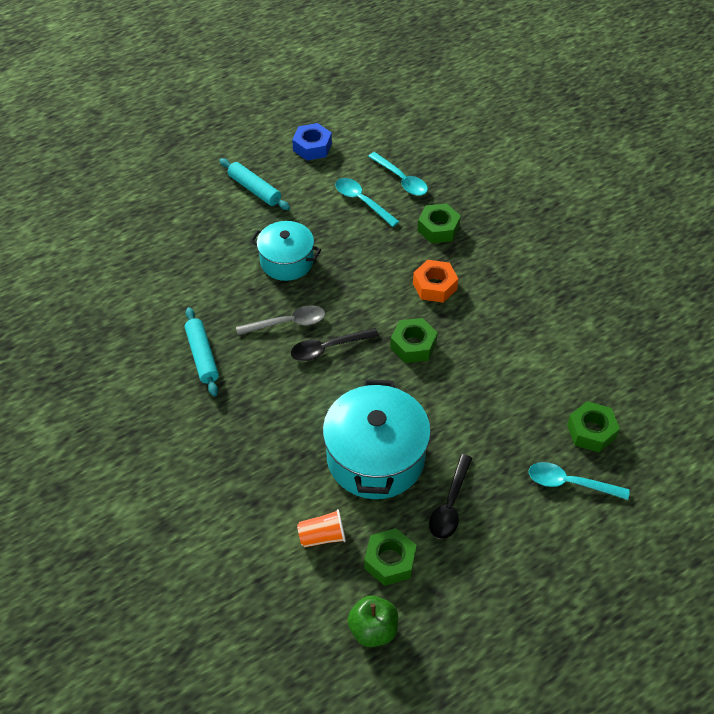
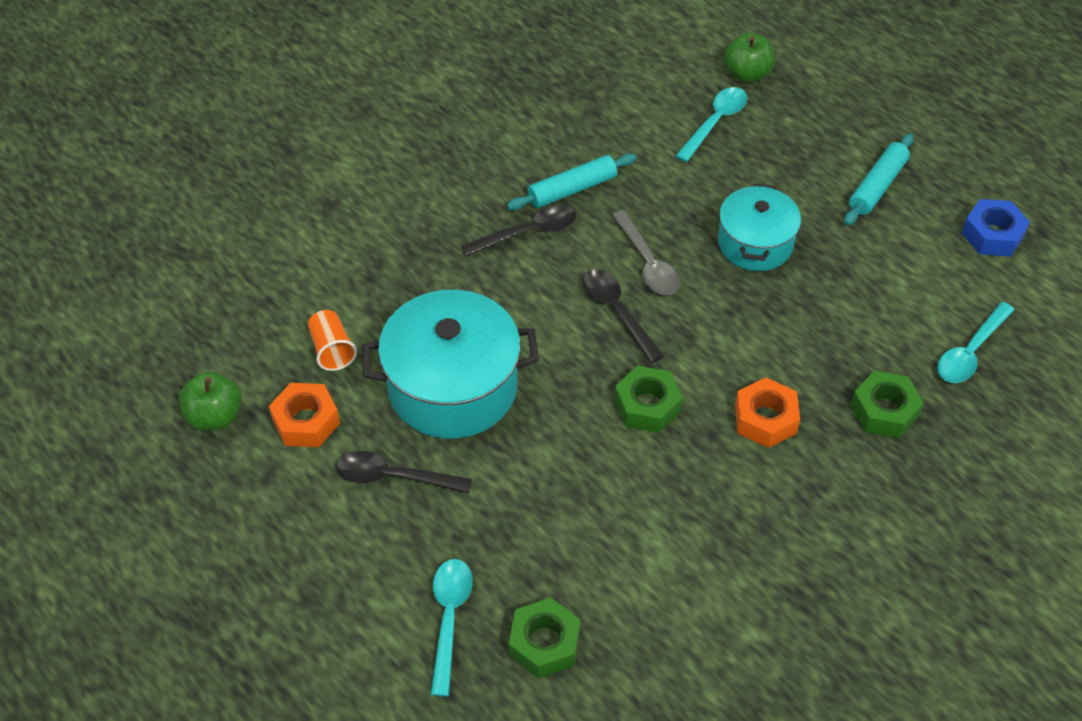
camera: 80 degrees right, 0 degrees up
turquoise spoon [335,178,399,227] -> turquoise spoon moved to [675,87,747,162]
green nut [364,528,417,586] -> orange nut [269,383,340,447]
none -> black spoon [461,205,577,256]
none -> green apple [724,32,775,83]

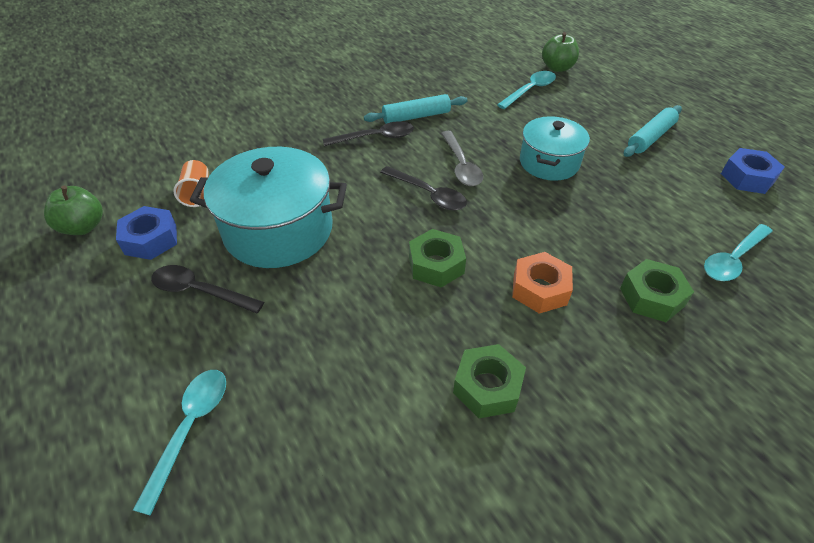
camera: 10 degrees right, 5 degrees down
orange nut [269,383,340,447] -> blue nut [116,206,177,260]
green nut [509,597,580,679] -> green nut moved to [453,344,526,418]
black spoon [582,269,664,363] -> black spoon turned 150 degrees clockwise [380,166,467,210]

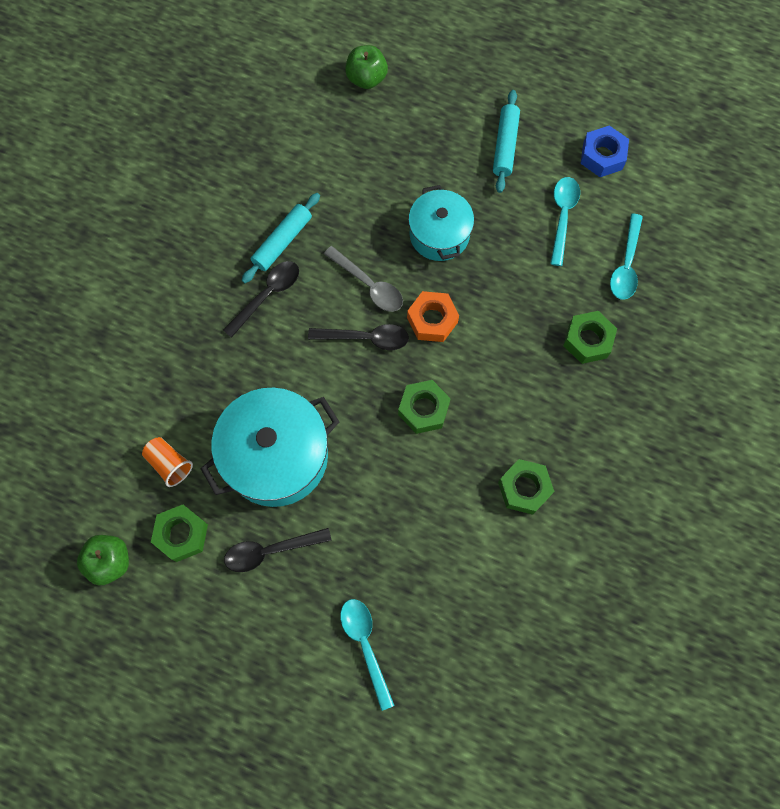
camera: 35 degrees left, 25 degrees up
blue nut [116,206,177,260] -> green nut [151,505,208,562]
turquoise spoon [497,71,556,109] -> turquoise spoon moved to [550,177,580,266]
orange nut [512,252,573,314] -> orange nut moved to [407,291,459,342]

